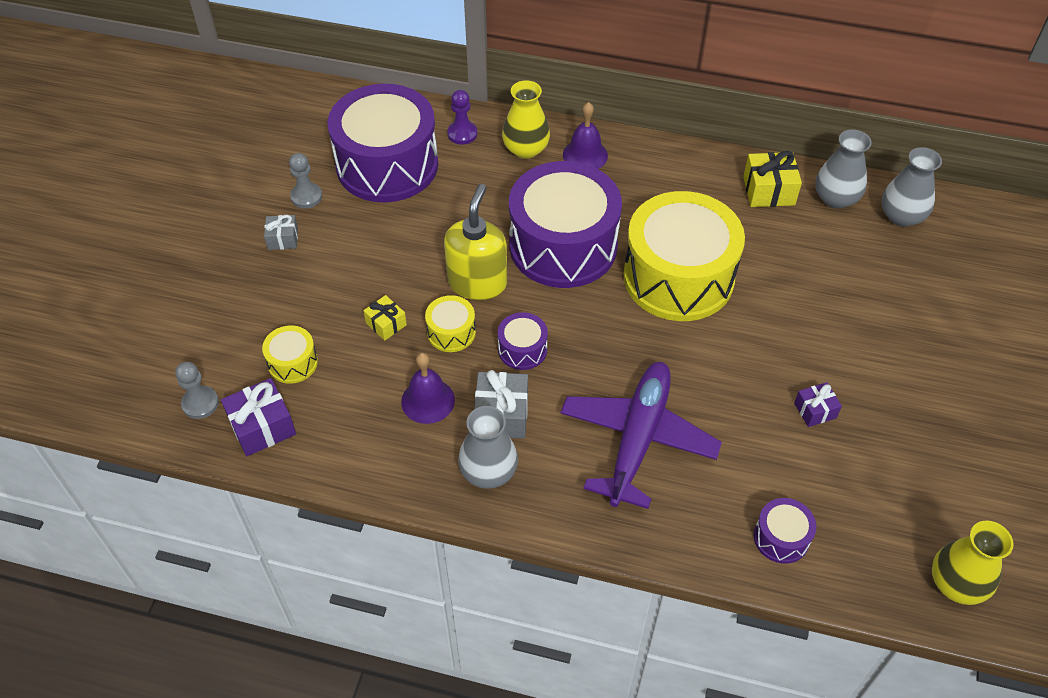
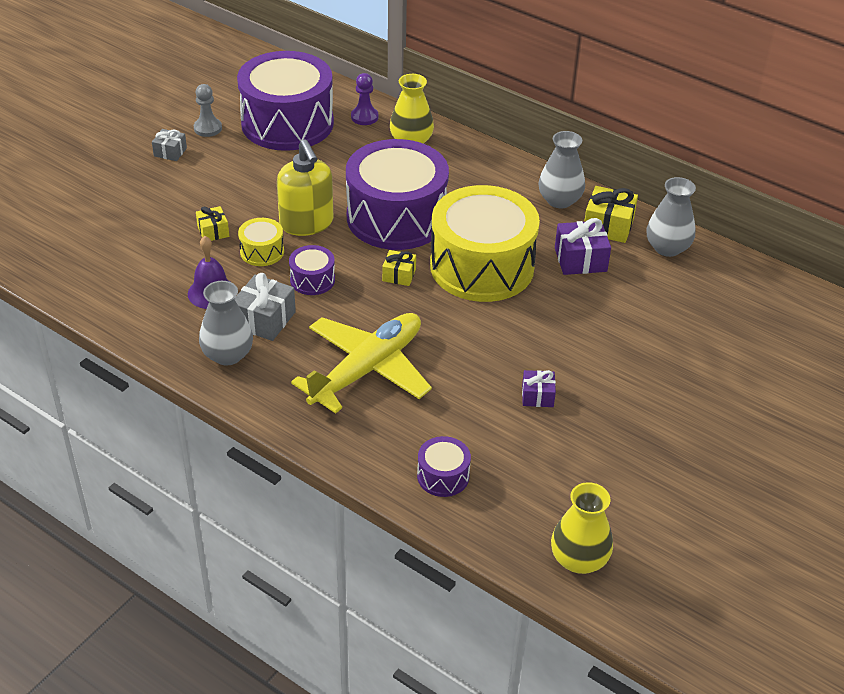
camera: 20 degrees right, 10 degrees down
grey pawn [175,362,219,419] -> none
purple gift [221,378,296,456] -> purple gift moved to [555,218,611,275]
yellow drum [262,325,318,384] -> none
yellow soap dispenser [444,184,507,300] -> yellow soap dispenser turned 120 degrees clockwise [277,140,333,236]
purple plane [561,362,722,509] -> yellow plane [291,313,432,414]
purple bell [563,102,608,169] -> none
grey vase [881,147,942,227] -> grey vase moved to [539,131,585,208]
none -> yellow gift [382,250,416,286]

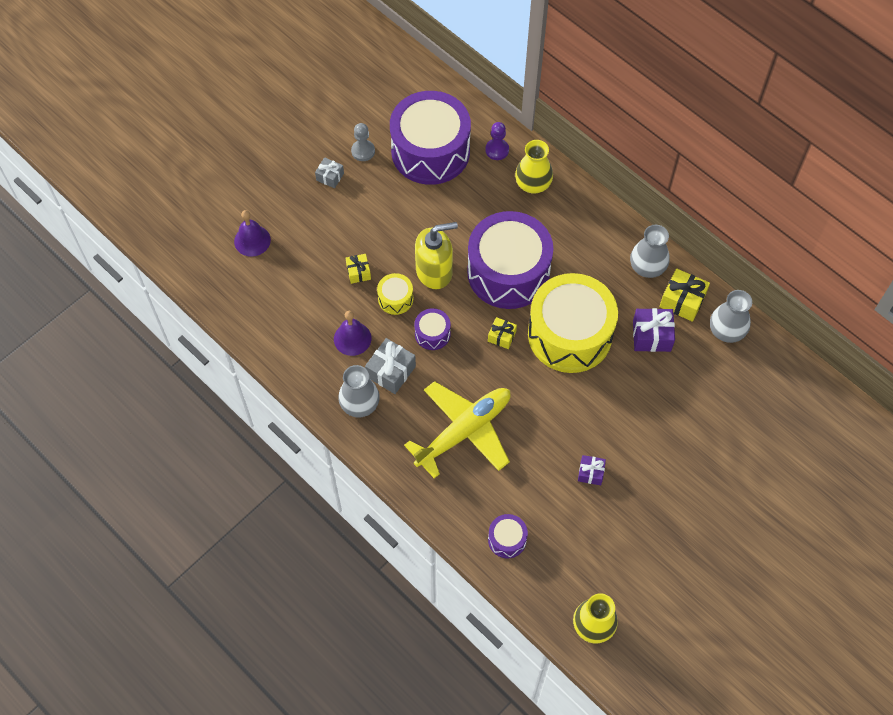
camera: 10 degrees right, 20 degrees up
yellow soap dispenser [277,140,333,236] -> yellow soap dispenser turned 90 degrees counterclockwise [415,222,458,289]
none -> purple bell [234,210,271,257]

